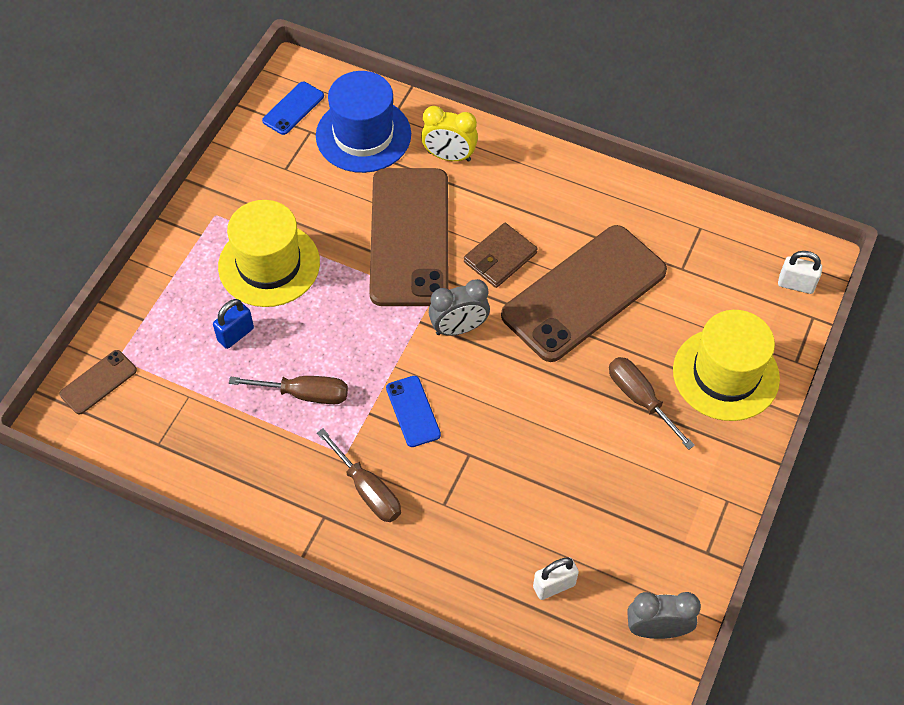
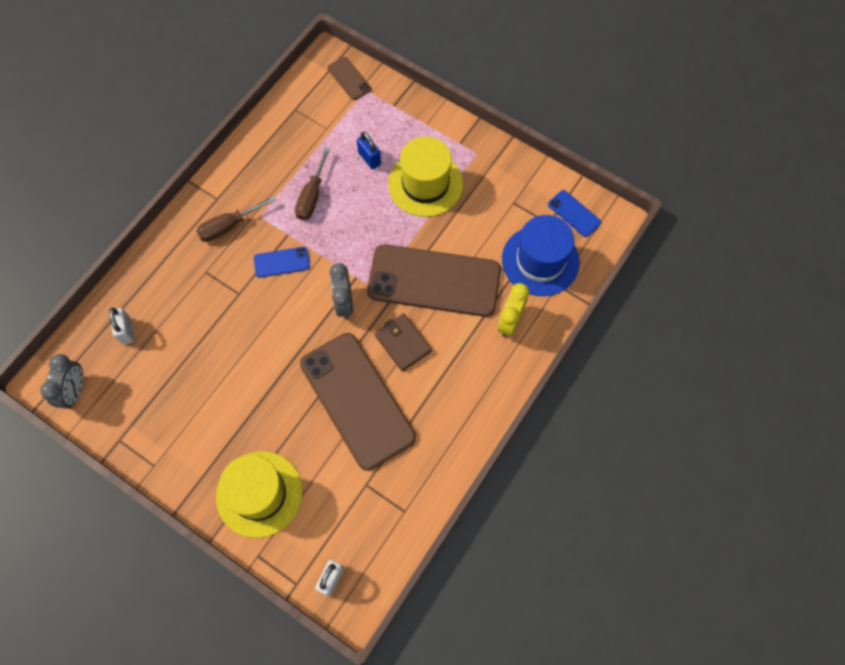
camera: 100 degrees right, 10 degrees up
brown screwdriver [609,357,695,450] -> none

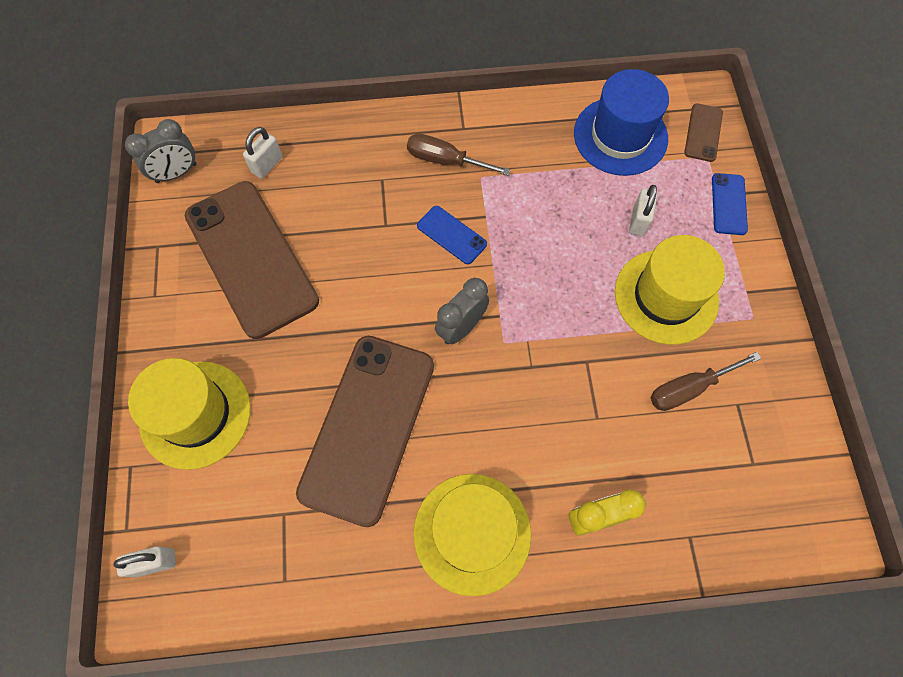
camera: 50 degrees right, 0 degrees up
brown screwdriver [295,147,330,220] -> brown screwdriver moved to [651,352,762,411]
blue padlock [357,132,381,169] -> white padlock [629,185,658,237]
brown phone [367,244,501,317] -> brown phone moved to [185,181,319,339]
brown wallet [375,314,432,372] -> none
blue hat [502,215,580,296] -> blue hat moved to [574,69,669,176]
blue phone [548,190,601,237] -> blue phone moved to [712,173,748,235]
none -> yellow hat [413,474,531,596]

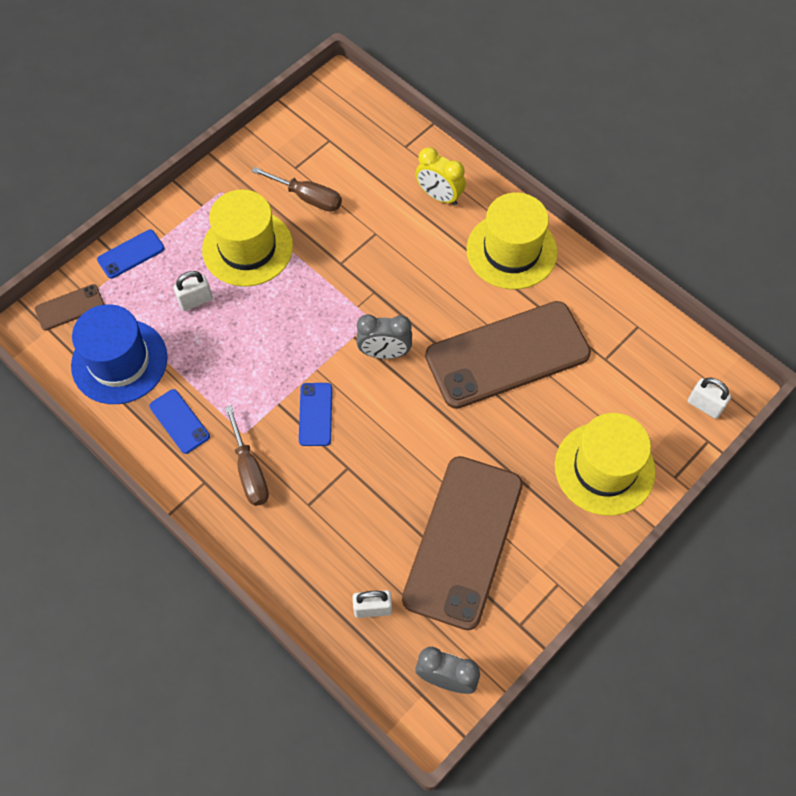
camera: 130 degrees left, 5 degrees down
none -> blue phone [149,389,210,454]

